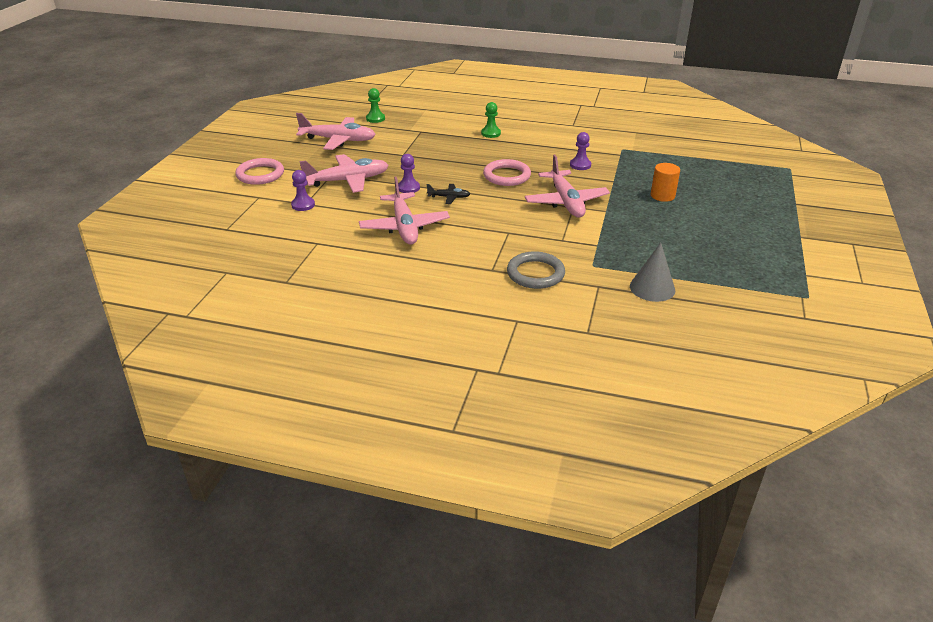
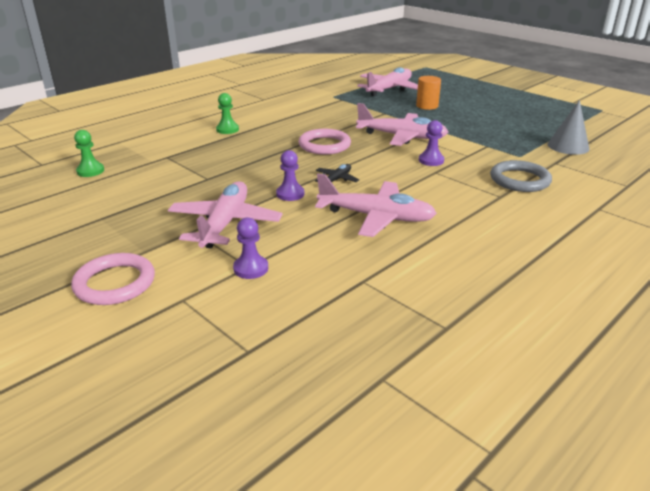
camera: 60 degrees left, 5 degrees down
pink plane [296,113,376,150] -> pink plane moved to [357,67,418,96]
purple pawn [570,132,591,170] -> purple pawn moved to [419,120,444,166]

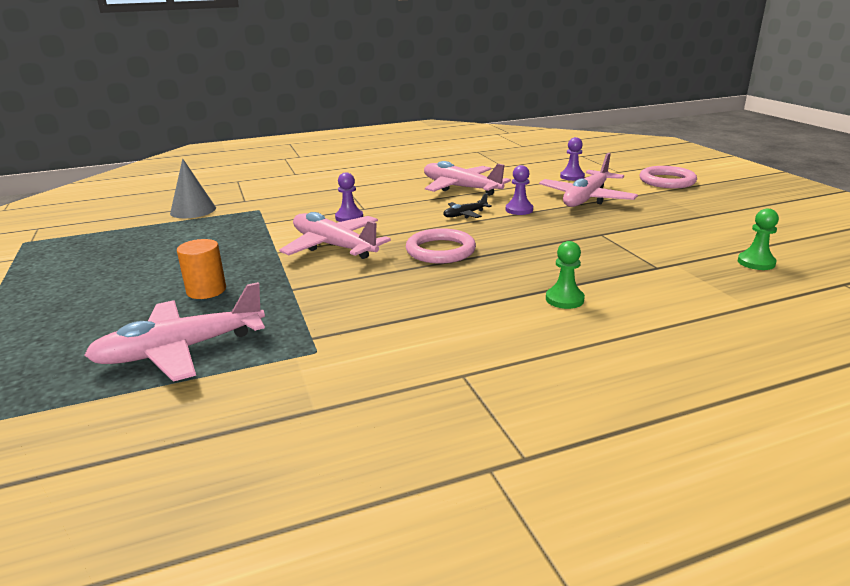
camera: 155 degrees left, 5 degrees down
grey ring [490,160,552,192] -> none

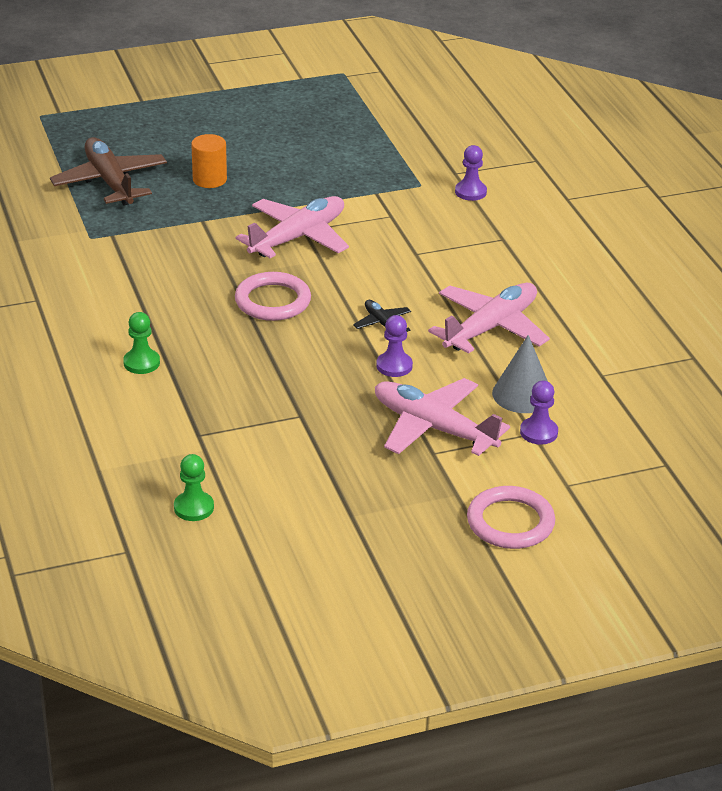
camera: 90 degrees right, 10 degrees up
pink plane [84,282,265,382] -> brown plane [50,137,167,206]
grey cone [170,159,216,218] -> grey cone moved to [492,335,548,413]
purple pawn [335,172,363,222] -> purple pawn moved to [455,145,487,201]

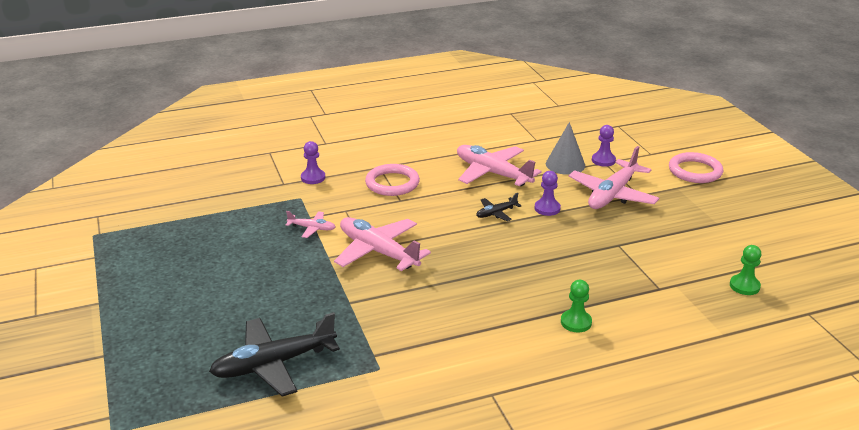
camera: 90 degrees left, 5 degrees down
brown plane [50,137,167,206] -> black plane [209,312,340,397]
orange cylinder [191,134,227,188] -> none
pink ring [235,272,311,321] -> pink ring moved to [365,164,420,196]
none -> pink plane [286,211,335,238]

